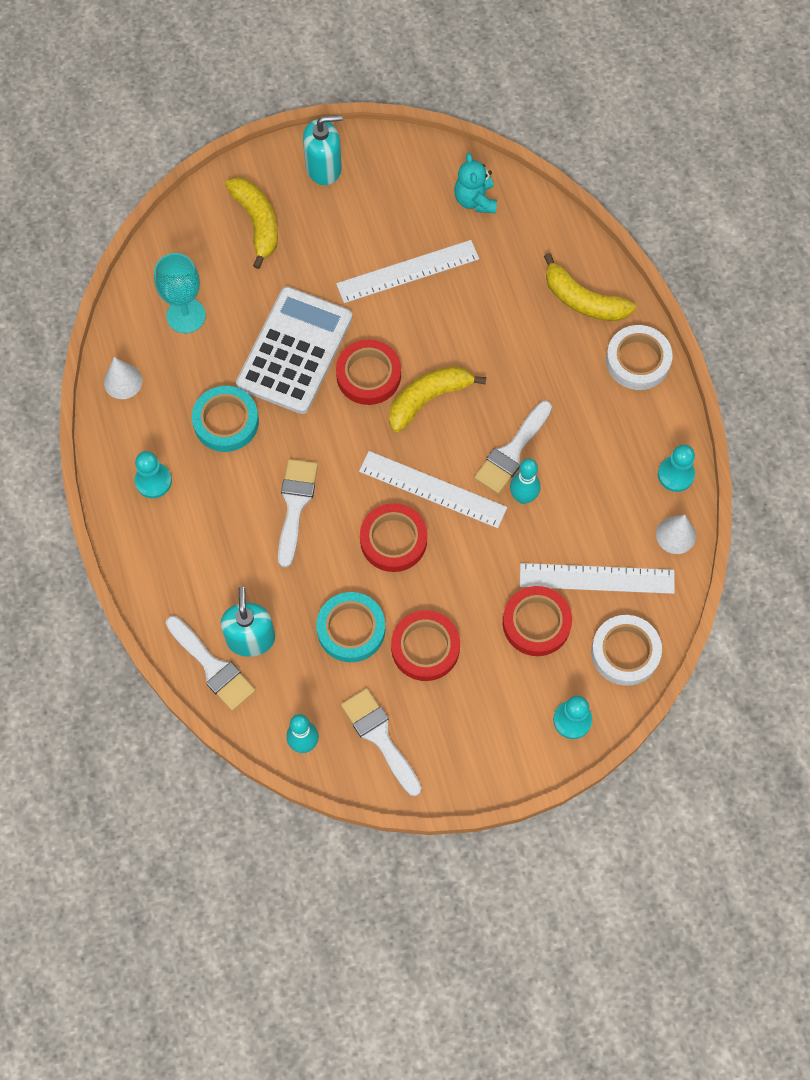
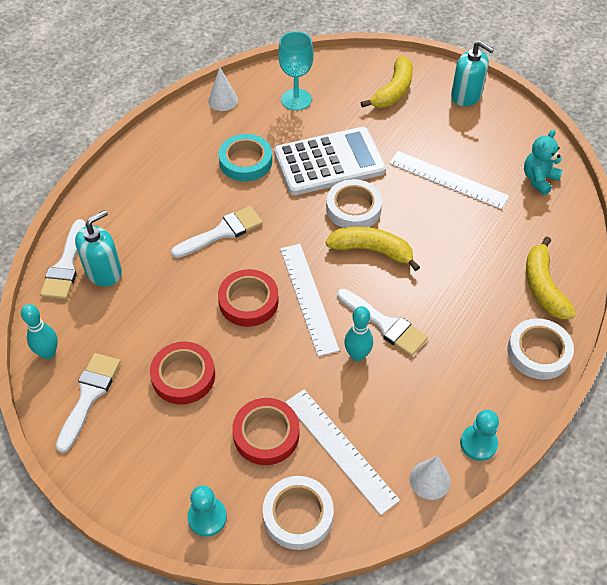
camera: 50 degrees right, 15 degrees down
turquoise pawn [134,451,172,498] -> none
turquoise tape [316,592,385,662] -> none
red tape [336,339,401,405] -> white tape [326,179,382,228]
white brush [474,401,552,494] -> white brush turned 135 degrees counterclockwise [337,288,428,356]

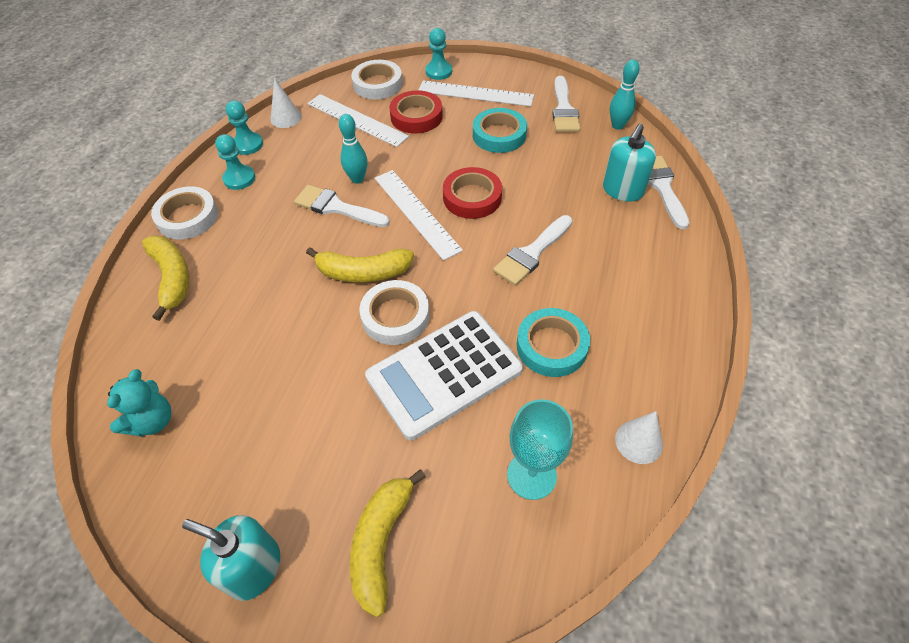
camera: 165 degrees right, 0 degrees up
red tape [150,341,215,405] -> turquoise tape [473,108,527,153]
white ruler [389,151,509,210] -> white ruler moved to [419,81,534,107]
none -> turquoise pawn [215,134,255,190]

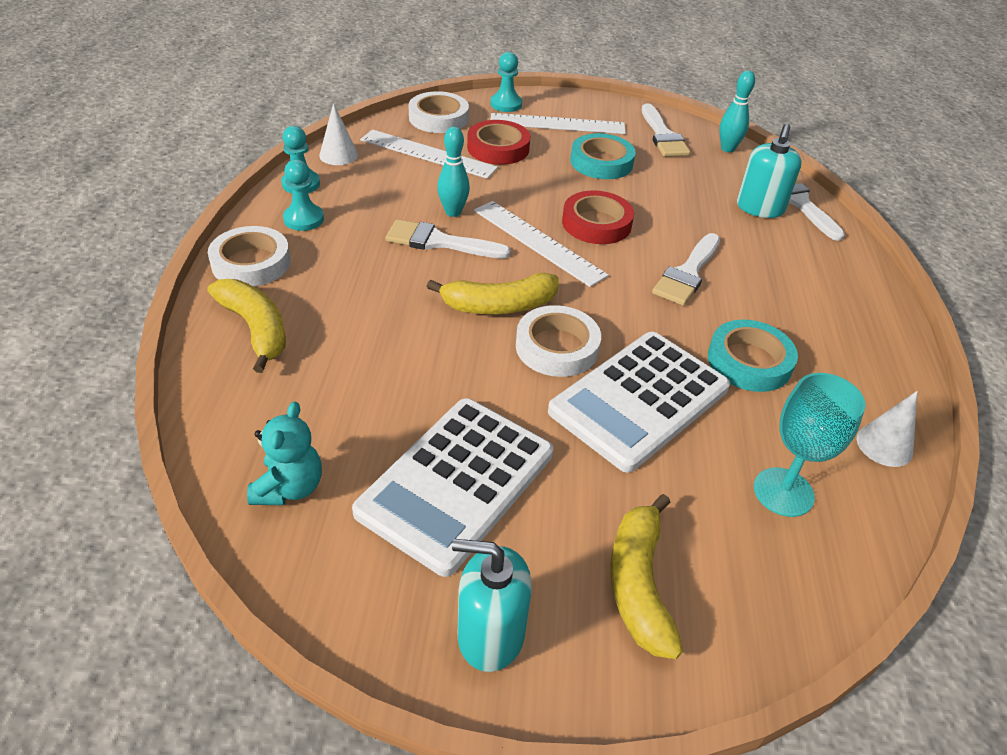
camera: 15 degrees left, 10 degrees down
none -> white calculator [352,398,553,577]

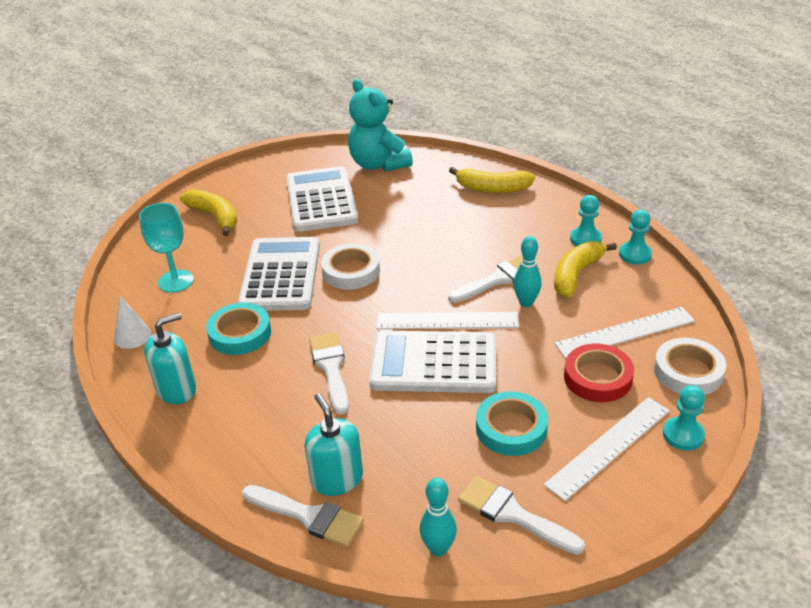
camera: 140 degrees right, 5 degrees down
white tape [208,226,291,287] -> none
turquoise teddy bear [247,402,322,505] -> turquoise teddy bear [348,79,413,172], size x1.71
white cone [319,103,358,165] -> none
yellow banana [427,273,559,314] -> yellow banana moved to [554,241,617,298]
turquoise soap dispenser [452,539,532,672] -> turquoise soap dispenser moved to [144,313,196,404]
red tape [562,190,634,244] -> white calculator [369,331,496,393]

